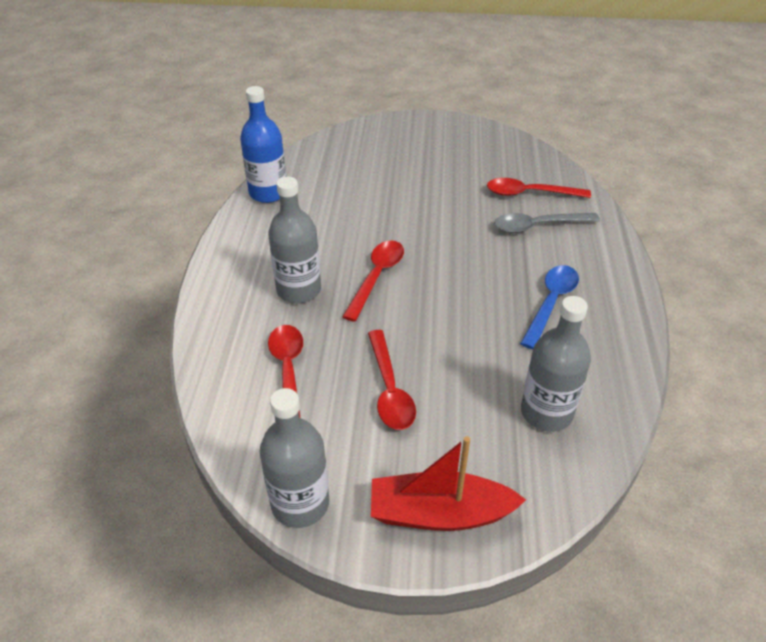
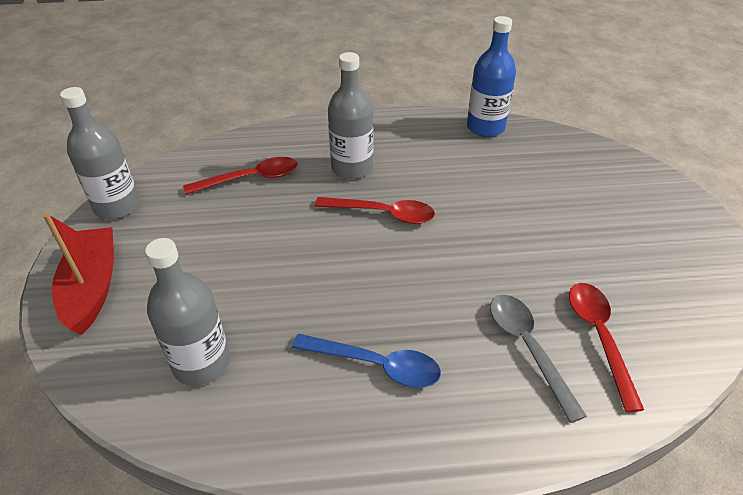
camera: 80 degrees right, 0 degrees up
red spoon [368,330,416,430] -> none

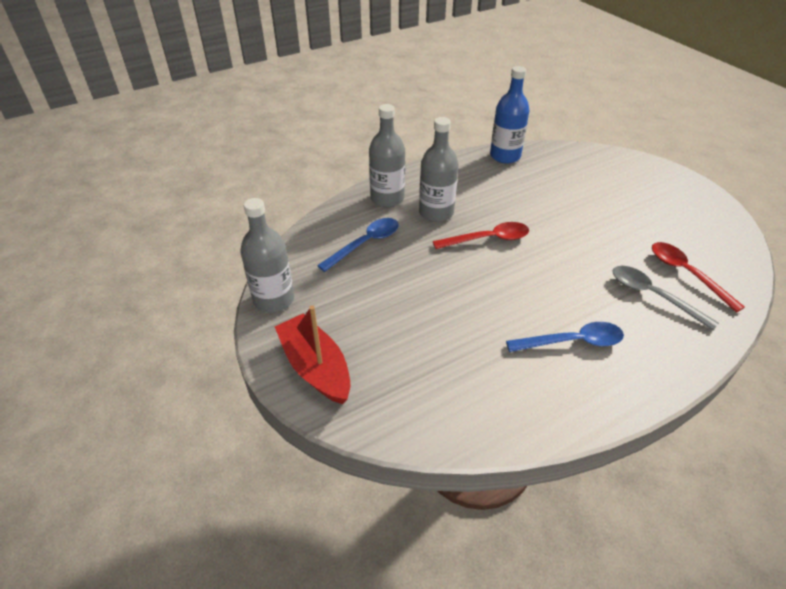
camera: 25 degrees left, 0 degrees up
grey bottle [145,238,230,386] -> grey bottle moved to [369,104,405,207]
red spoon [183,157,297,195] -> blue spoon [317,218,399,272]

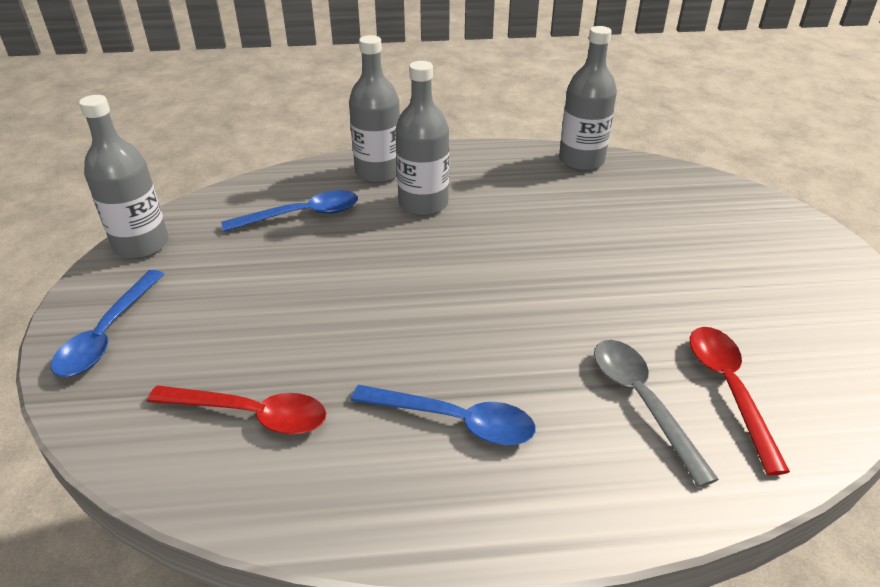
camera: 25 degrees right, 5 degrees down
red boat [275,305,350,404] -> blue spoon [51,270,164,377]
red spoon [433,222,529,249] -> red spoon moved to [147,385,326,435]
blue bottle [490,66,530,164] -> grey bottle [559,26,617,171]

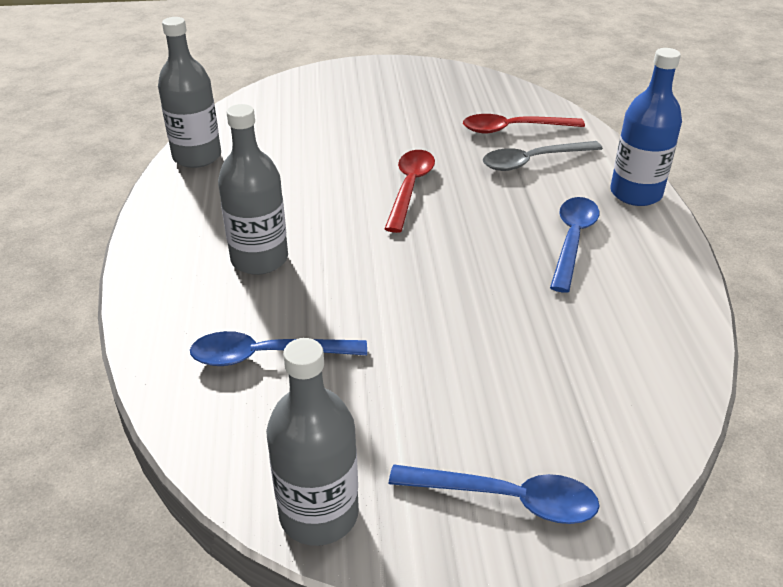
camera: 90 degrees left, 0 degrees up
red spoon [147,385,326,435] -> red spoon moved to [385,150,435,233]
blue spoon [221,190,358,232] -> blue spoon turned 75 degrees counterclockwise [190,331,367,366]
grey bottle [349,35,400,183] -> none
none -> blue bottle [610,48,682,206]

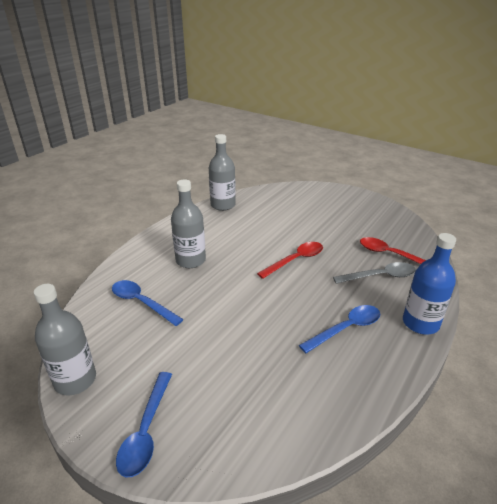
camera: 40 degrees right, 5 degrees down
blue spoon [389,465,600,524] -> blue spoon turned 45 degrees clockwise [116,372,172,478]
grey spoon [483,141,603,171] -> grey spoon turned 150 degrees clockwise [333,262,416,284]

